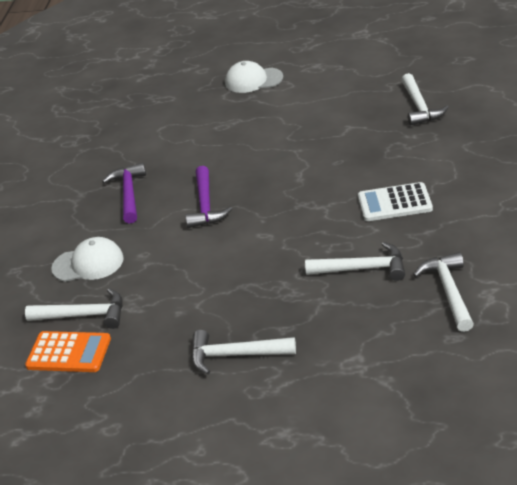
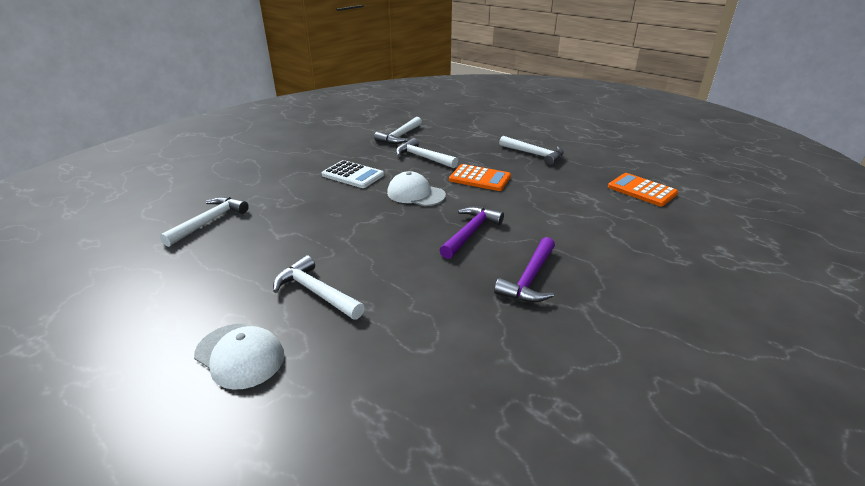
camera: 150 degrees left, 5 degrees down
white hammer [25,288,123,329] -> white hammer moved to [273,255,365,320]
white cap [51,237,124,282] -> white cap moved to [387,171,446,206]
none -> orange calculator [449,164,511,191]

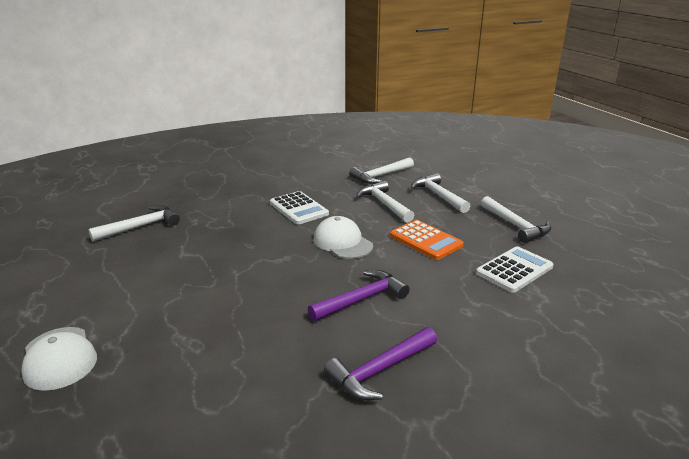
camera: 25 degrees right, 5 degrees down
white hammer [273,255,365,320] -> white hammer moved to [411,173,470,213]
orange calculator [608,173,678,206] -> none
none -> white calculator [476,246,554,293]

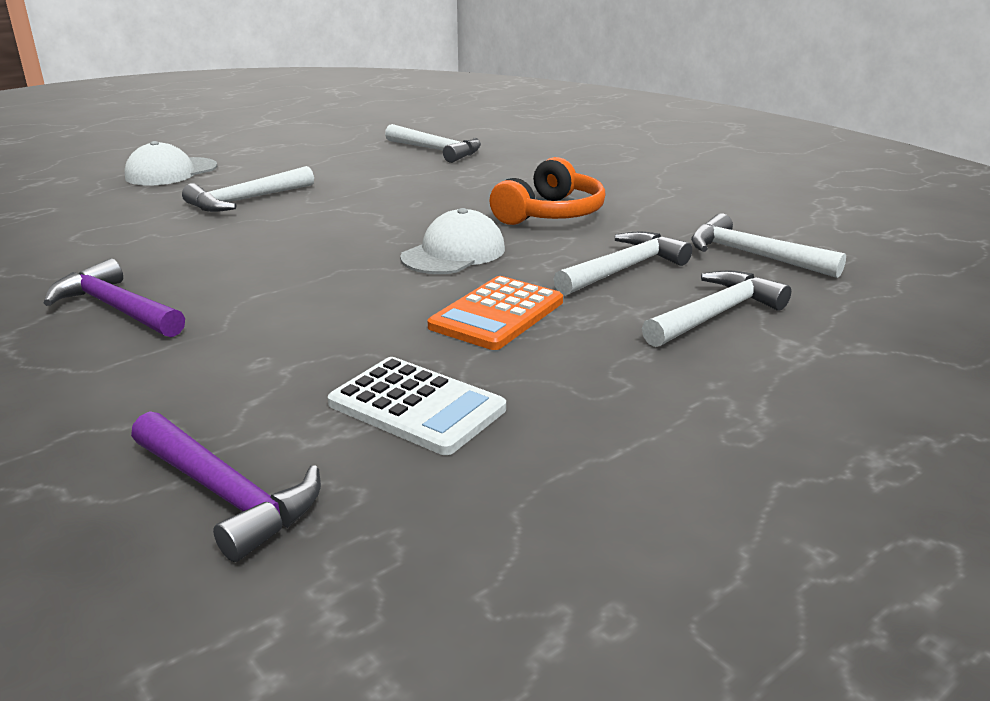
camera: 75 degrees right, 0 degrees up
white calculator [270,191,329,224] -> orange headphones [489,157,606,225]
purple hammer [308,270,410,321] -> purple hammer moved to [131,411,321,562]
white hammer [481,196,551,243] -> white hammer moved to [182,166,314,212]

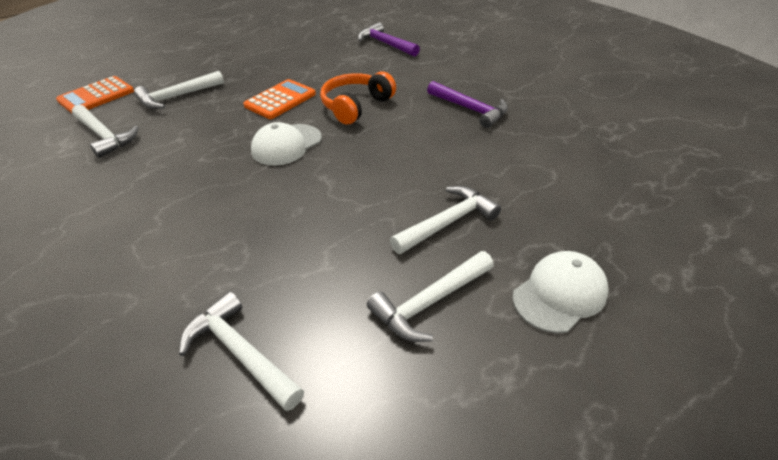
camera: 175 degrees left, 15 degrees up
white calculator [328,357,506,455] -> none
orange headphones [489,157,606,225] -> orange headphones moved to [320,71,396,124]
white hammer [554,231,692,296] -> white hammer moved to [367,251,494,342]
none -> orange calculator [56,76,134,113]

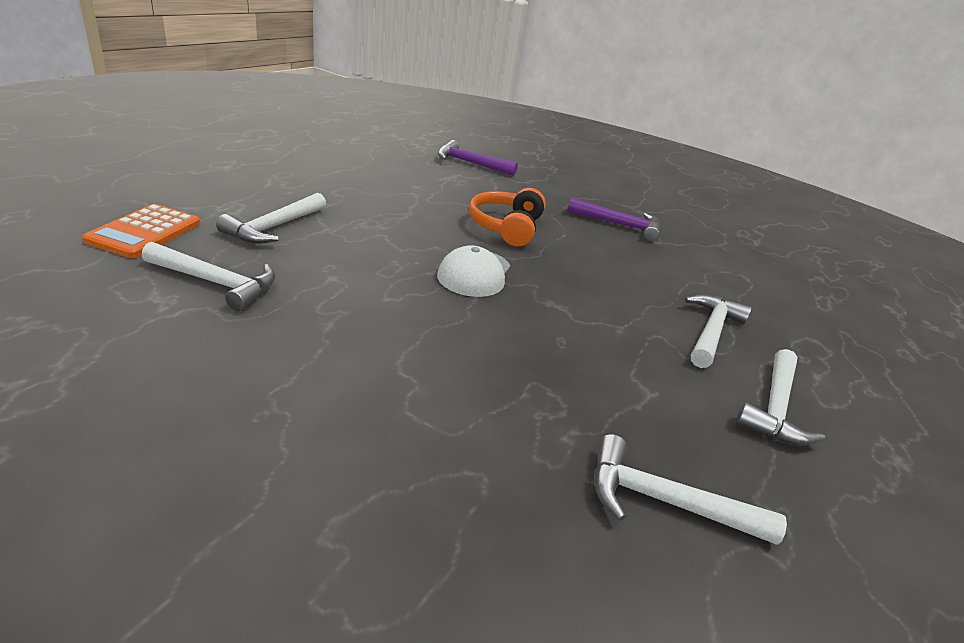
camera: 30 degrees left, 10 degrees down
orange calculator [243,79,316,119] -> none
white cap [512,251,609,334] -> none

